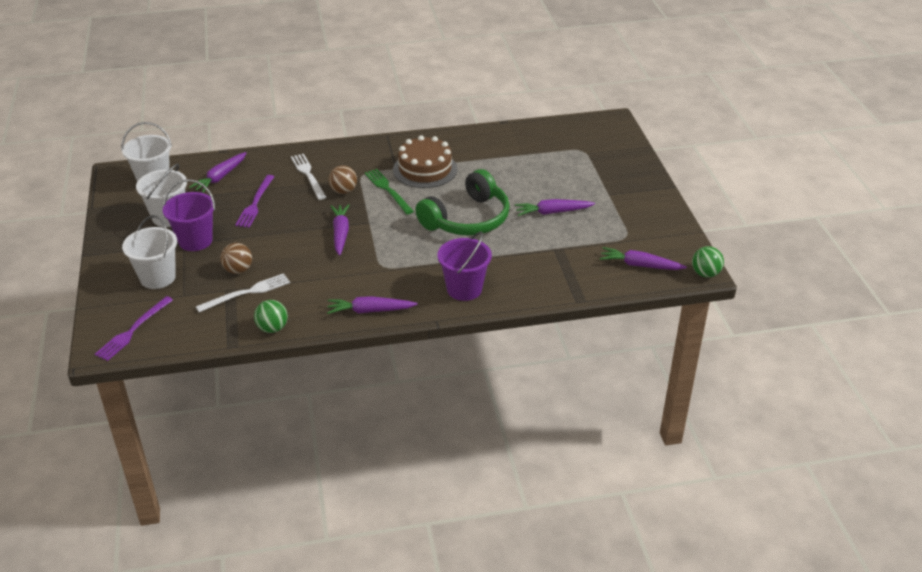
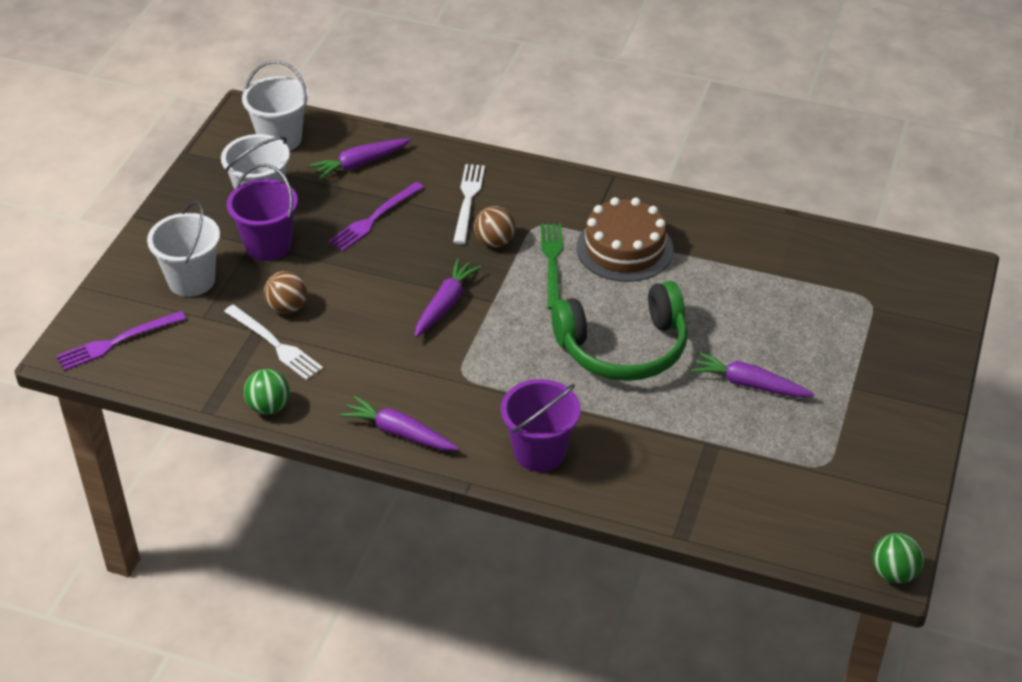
camera: 30 degrees right, 5 degrees up
white fork [196,273,290,312] -> white fork turned 45 degrees clockwise [224,305,323,380]
purple carrot [600,247,687,270] -> none

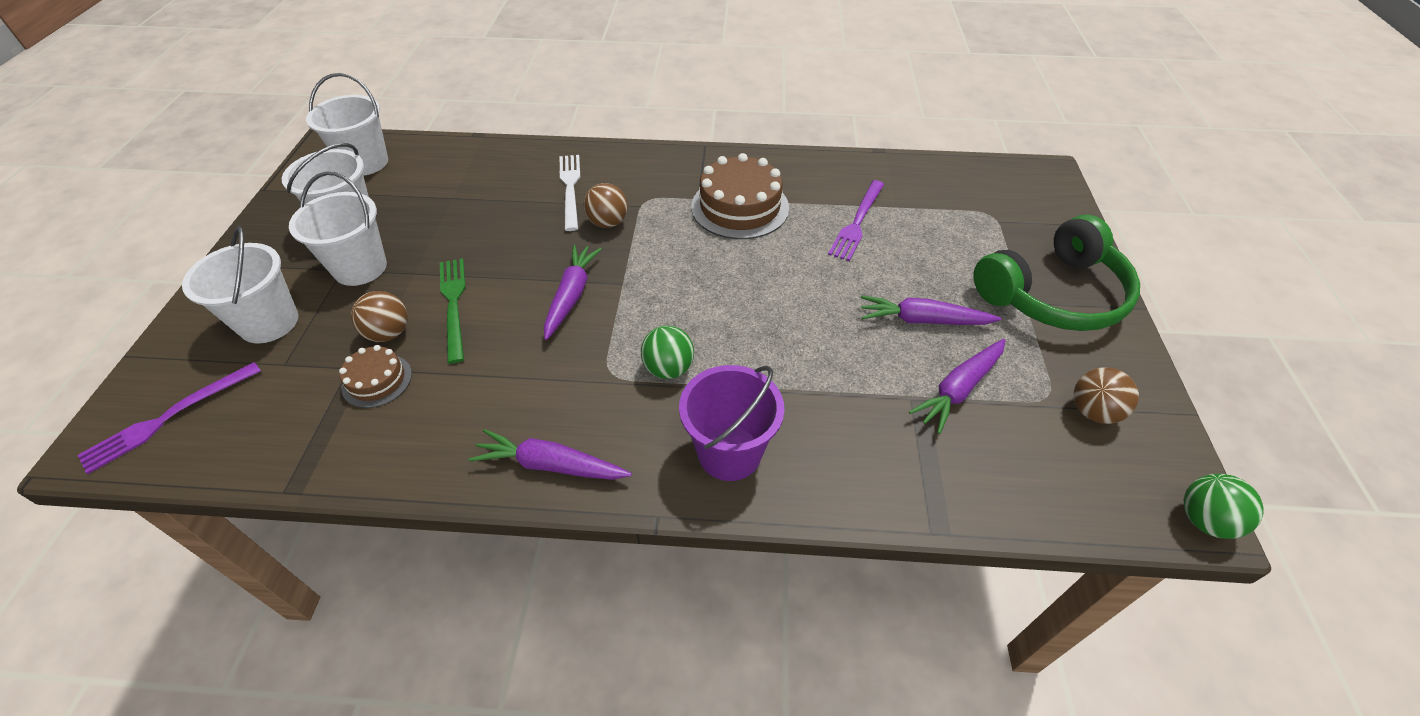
camera: 15 degrees left, 5 degrees up
white fork [224,305,323,380] -> brown cake [339,345,412,408]
purple bucket [227,164,298,261] -> white bucket [289,172,387,286]
green ball [244,369,290,415] -> green ball moved to [641,326,694,379]
purple carrot [308,138,411,181] -> purple carrot moved to [909,339,1006,434]
purple fork [328,182,424,251] -> purple fork moved to [828,180,884,261]
green fork [541,223,562,309] -> green fork moved to [440,258,466,364]
green headphones [551,281,688,381] -> green headphones moved to [974,214,1140,331]
none -> brown ball [1074,367,1139,424]

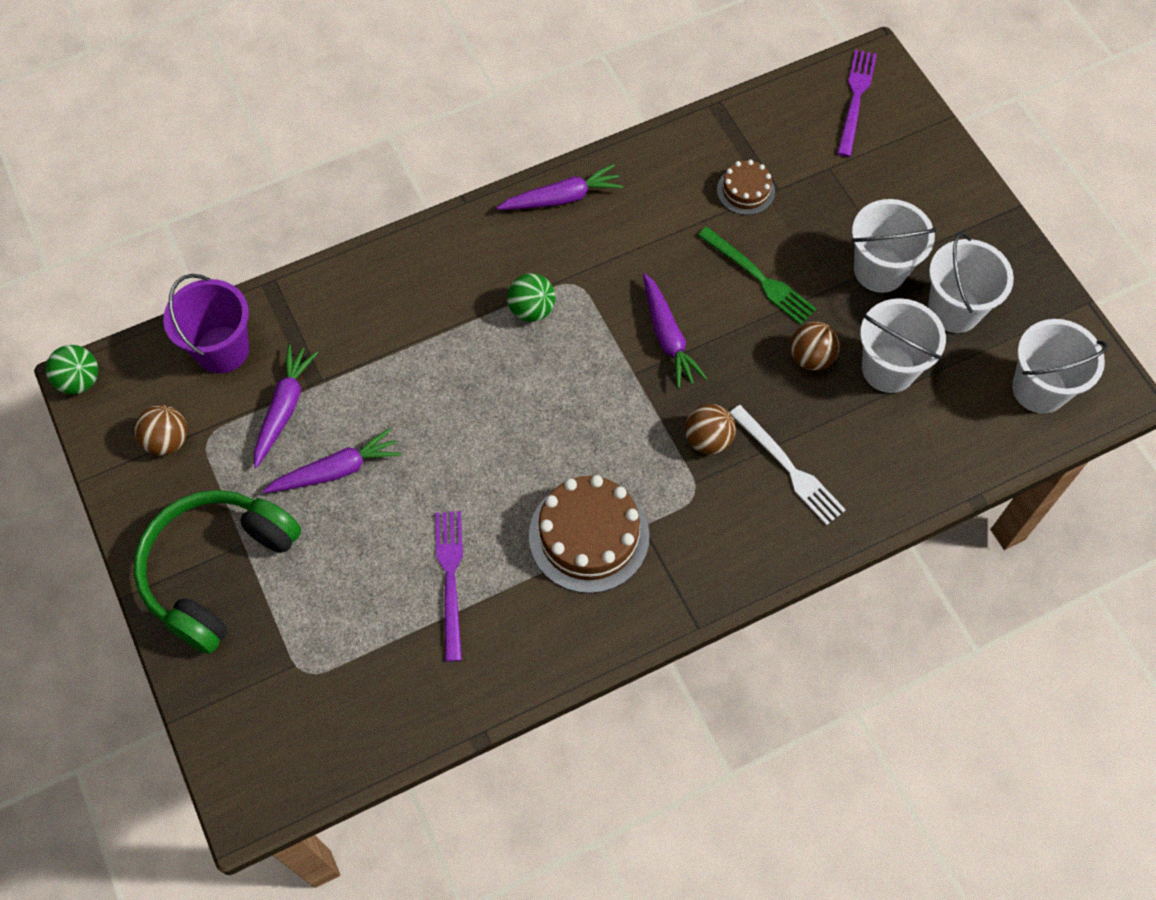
camera: 150 degrees right, 15 degrees up
white bucket [182,226,298,343] -> white bucket moved to [860,298,946,393]
brown ball [351,291,408,342] -> brown ball moved to [790,321,840,371]
purple bucket [679,365,785,481] -> purple bucket moved to [163,274,249,374]

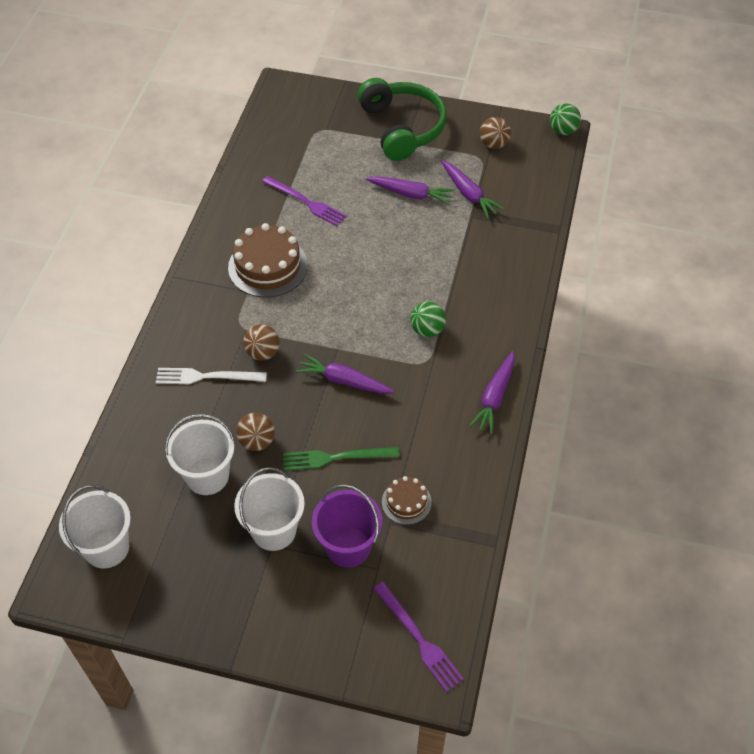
camera: 130 degrees right, 10 degrees down
purple bucket [163,274,249,374] -> purple bucket moved to [312,484,382,568]
purple carrot [263,428,402,493] -> purple carrot turned 90 degrees counterclockwise [366,176,454,205]
white bucket [928,232,1014,333] -> none

